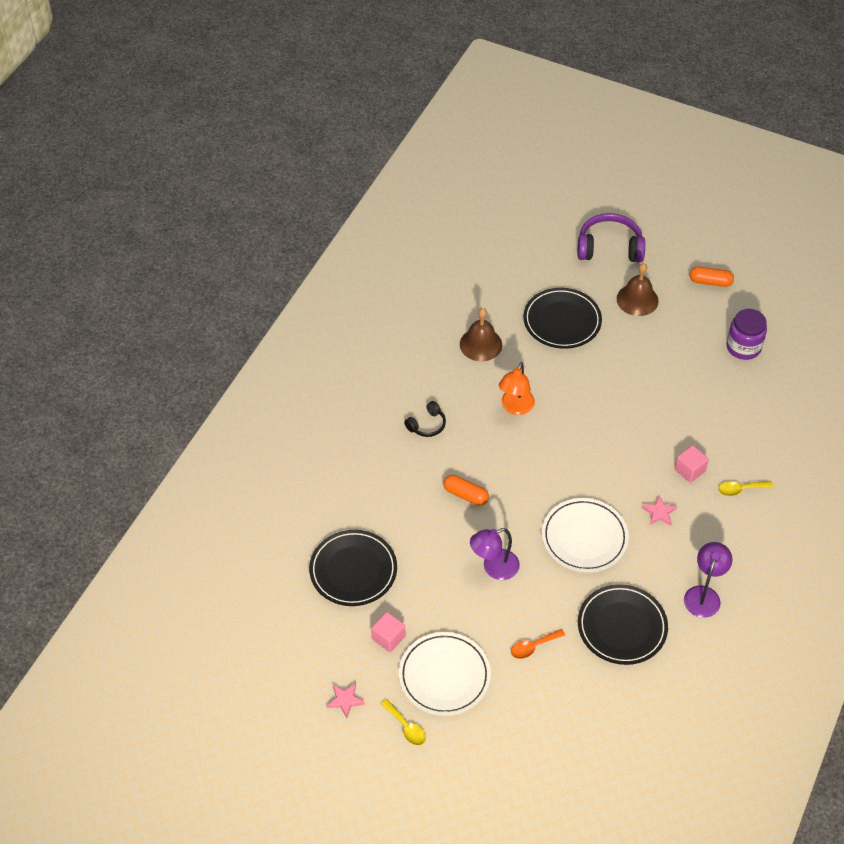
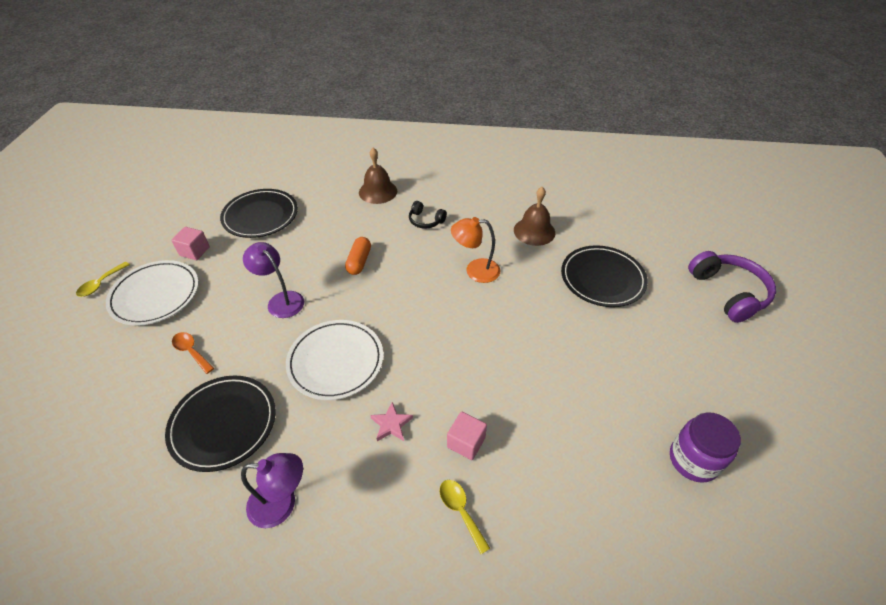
camera: 70 degrees right, 5 degrees down
pink star [327,683,365,718] -> none
brown bell [617,263,659,316] -> brown bell moved to [359,148,397,204]
orange capsule [690,266,734,287] -> none

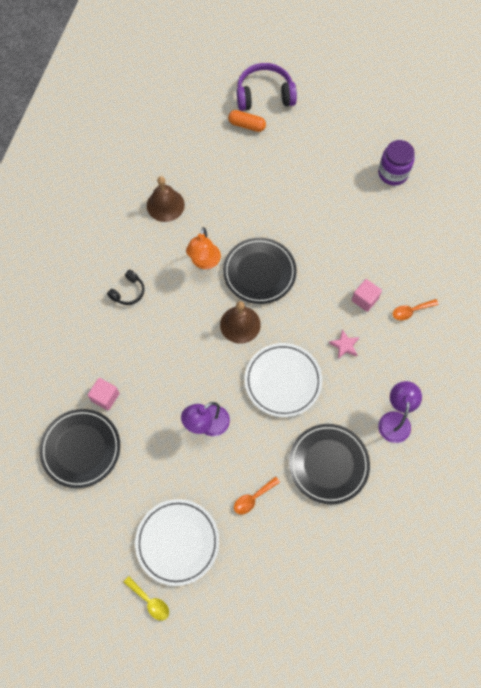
camera: 80 degrees left, 20 degrees up
pink cube [171,227,210,260] -> pink cube moved to [88,378,120,410]
orange capsule [345,237,371,275] -> orange capsule moved to [228,110,266,132]
brown bell [359,148,397,204] -> brown bell moved to [220,301,261,344]
yellow spoon [440,480,490,554] -> orange spoon [393,299,439,320]
black plate [561,245,648,307] -> black plate moved to [223,238,297,304]

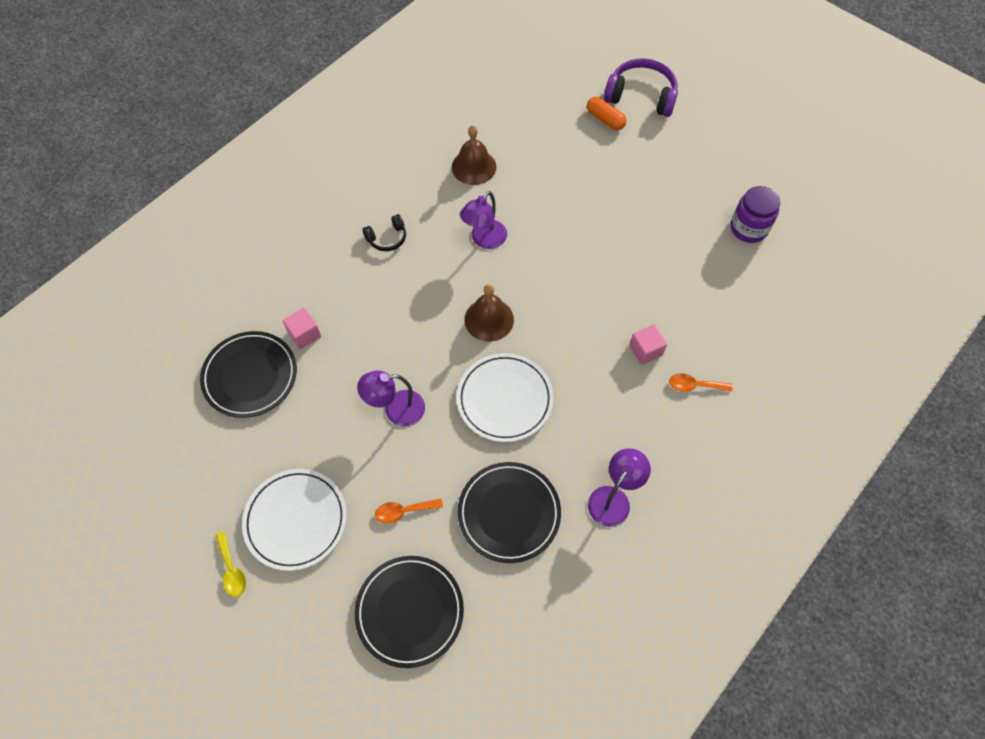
camera: 25 degrees right, 5 degrees down
orange lamp [186,227,221,269] -> purple lamp [460,191,507,249]
black plate [223,238,297,304] -> black plate moved to [354,556,464,668]
pink star [329,329,360,359] -> none

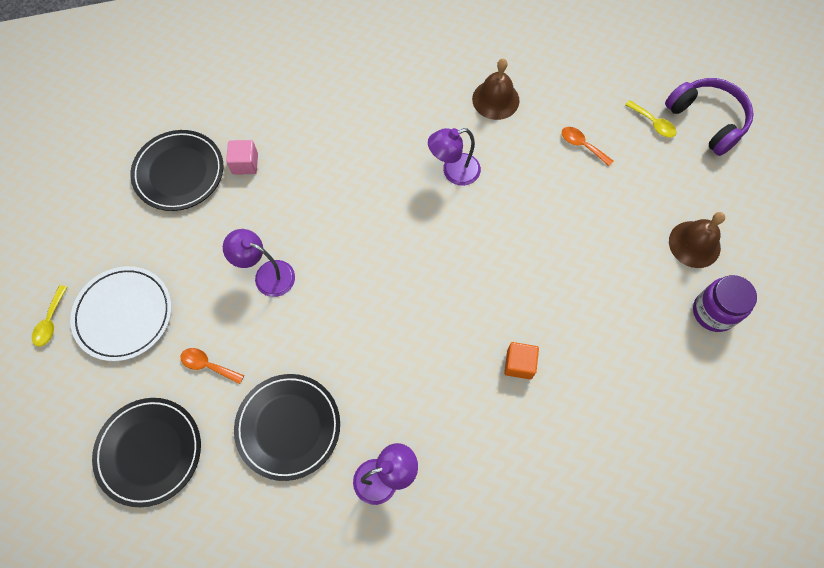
camera: 35 degrees right, 5 degrees up
black headphones [363,214,406,251] -> none
white plate [457,353,554,442] -> none
brown bell [465,284,514,342] -> brown bell moved to [669,212,725,268]
orange capsule [587,97,627,130] -> yellow spoon [625,100,677,138]
pink cube [629,325,667,365] -> orange cube [504,342,539,379]
orange spoon [669,373,733,392] -> orange spoon moved to [562,127,613,166]

